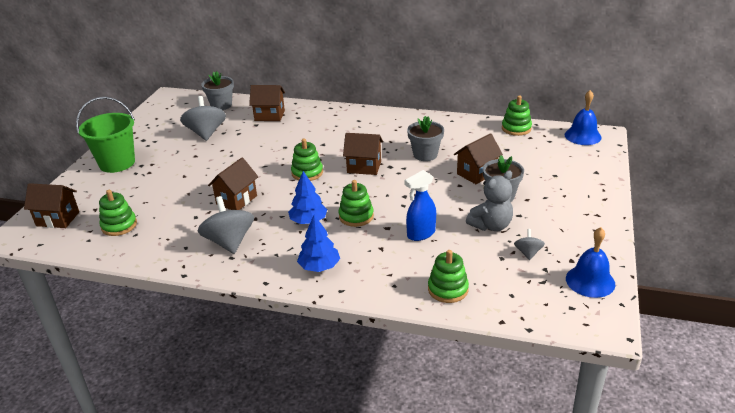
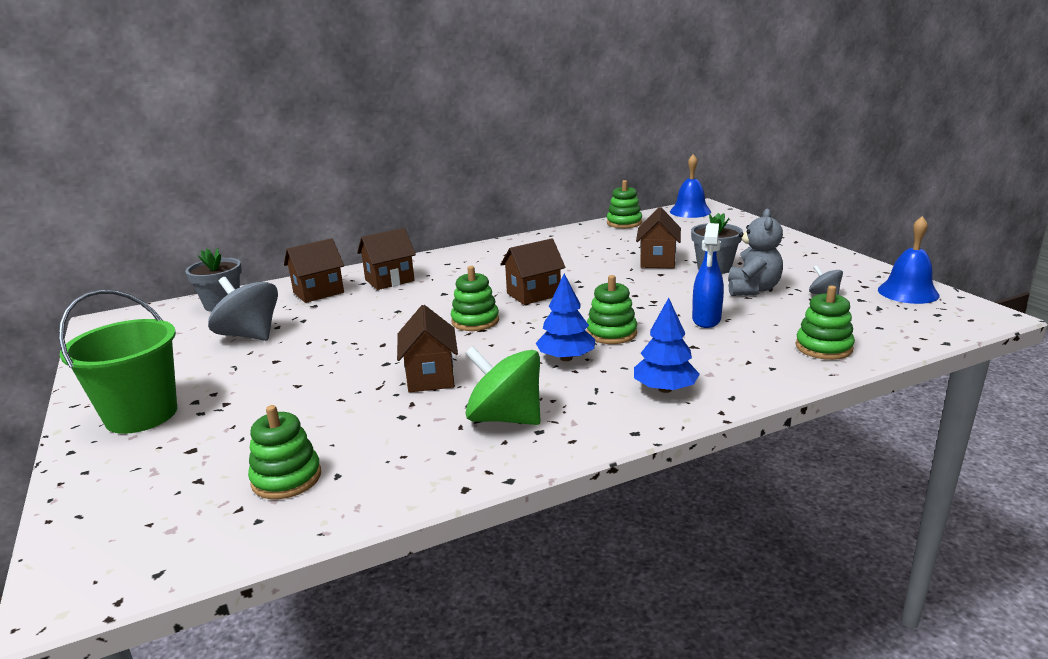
camera: 40 degrees left, 10 degrees down
brown house [24,183,79,228] -> brown house moved to [357,228,416,290]
grey spinning top [198,196,254,254] -> green spinning top [465,346,540,425]
grey flower pot [407,116,444,161] -> none

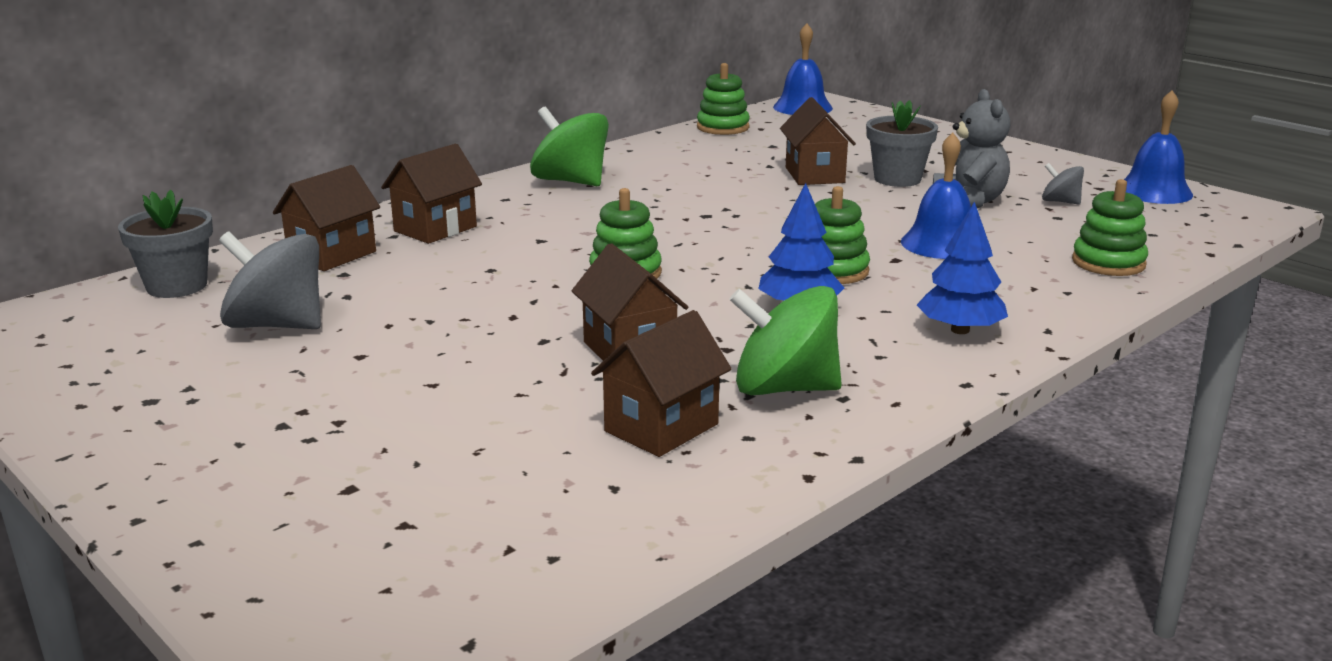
camera: 20 degrees left, 0 degrees up
green bucket [59,289,177,434] -> none
green stacking toy [248,405,321,499] -> none
brown house [500,238,566,305] -> brown house moved to [591,310,732,457]
blue spray bottle [692,223,724,328] -> blue bell [901,133,971,259]
none -> green spinning top [530,106,609,186]

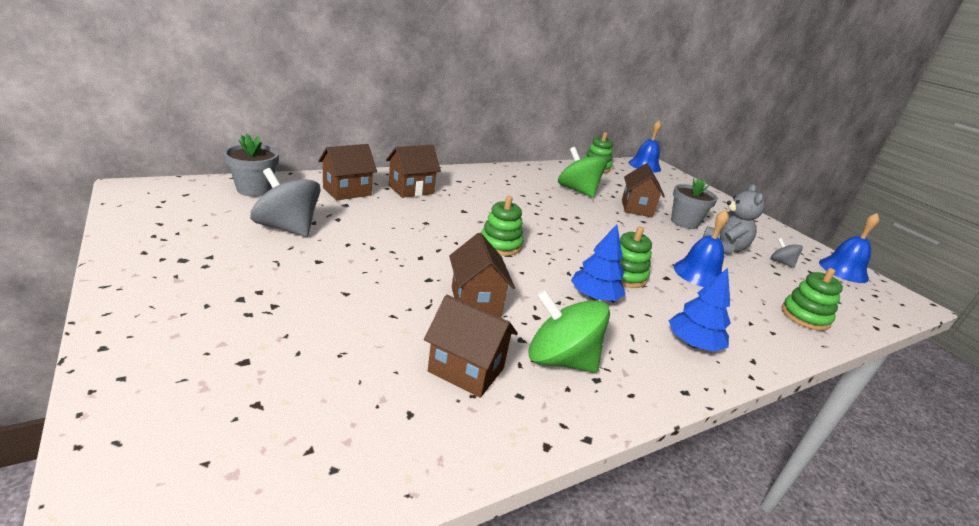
camera: 10 degrees right, 5 degrees up
green spinning top [530,106,609,186] -> green spinning top moved to [558,147,607,198]
brown house [591,310,732,457] -> brown house turned 60 degrees clockwise [424,295,518,398]

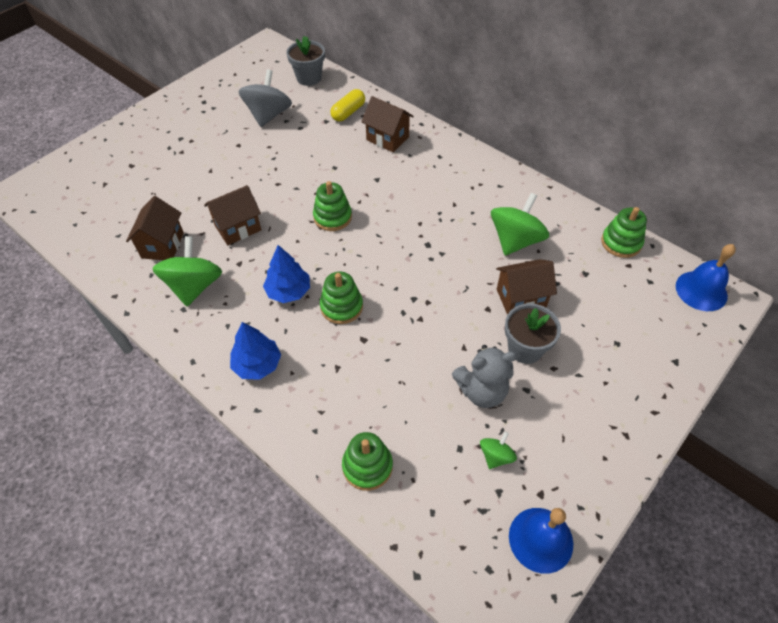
camera: 75 degrees right, 25 degrees up
brown house [318,144,377,200] -> yellow capsule [330,89,365,121]
blue bell [674,210,729,287] -> none
grey spinning top [770,238,803,268] -> green spinning top [480,432,517,469]

